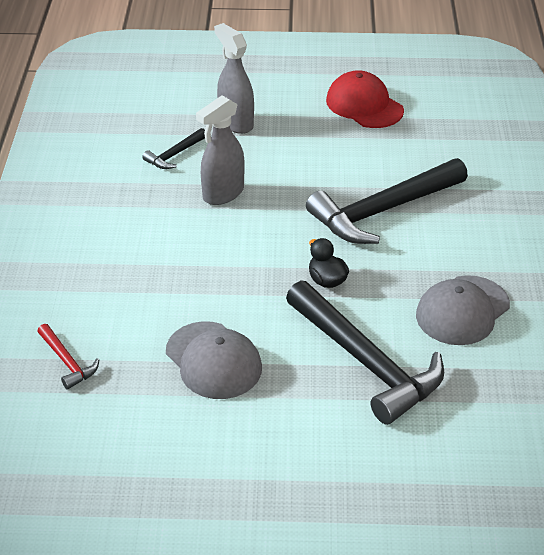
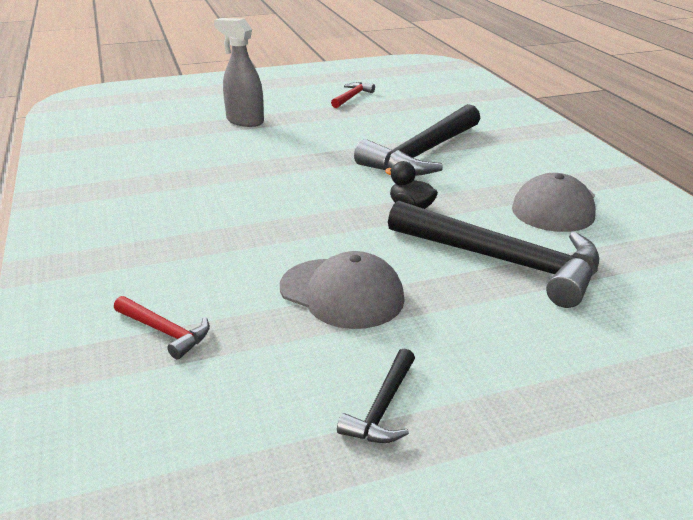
camera: 20 degrees left, 10 degrees down
black hammer [142,128,205,169] -> black hammer moved to [337,349,415,443]
grey spray bottle [196,96,244,205] -> none
red cap [326,70,404,128] -> red hammer [331,82,375,108]

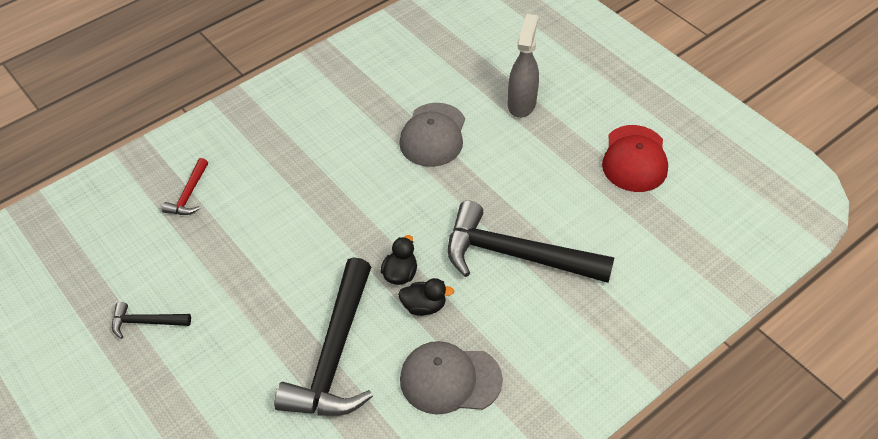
camera: 70 degrees right, 20 degrees up
grey cap [280,251,405,329] -> grey cap moved to [399,103,465,167]
red hammer [331,82,375,108] -> red cap [602,125,668,192]
none -> black duck [398,278,454,316]

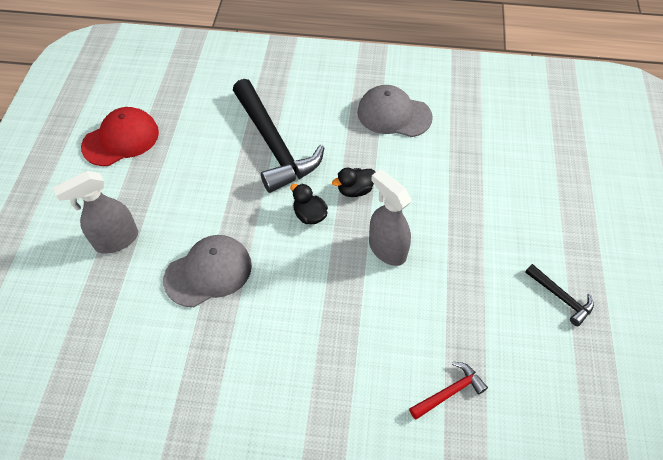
camera: 135 degrees left, 5 degrees up
black hammer [274,257,373,416] -> none
black duck [398,278,454,316] -> black duck moved to [290,183,328,224]
grey cap [400,341,503,415] -> grey cap turned 150 degrees clockwise [357,85,433,137]
none -> grey spray bottle [369,169,411,266]

